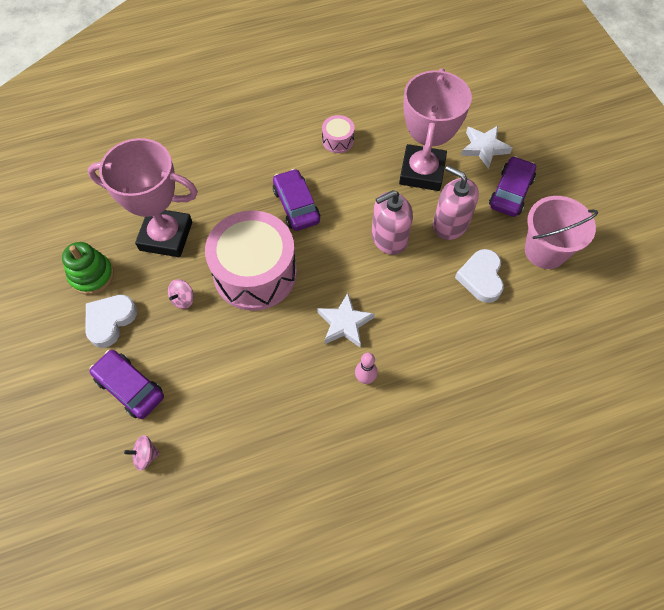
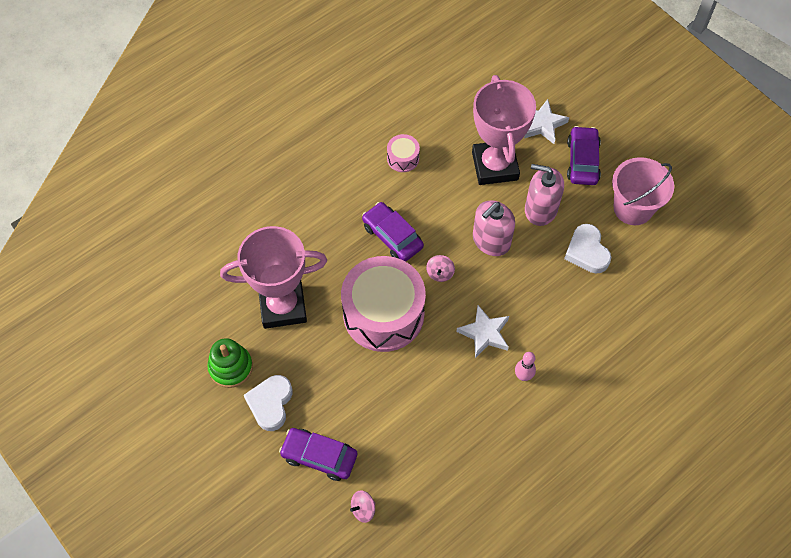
camera: 20 degrees left, 0 degrees up
pink spinning top [168,279,194,309] -> pink spinning top moved to [426,255,455,282]

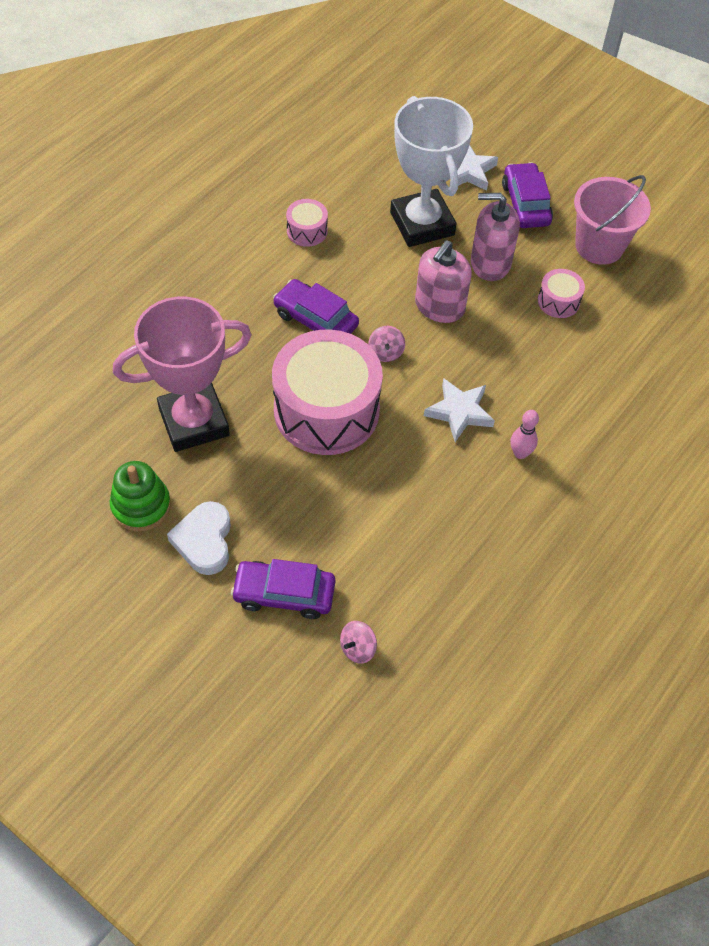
camera: 15 degrees left, 5 degrees down
pink trophy [472,75,536,185] -> white trophy [390,96,473,247]
white heart [564,224,611,274] -> pink drum [538,269,585,318]

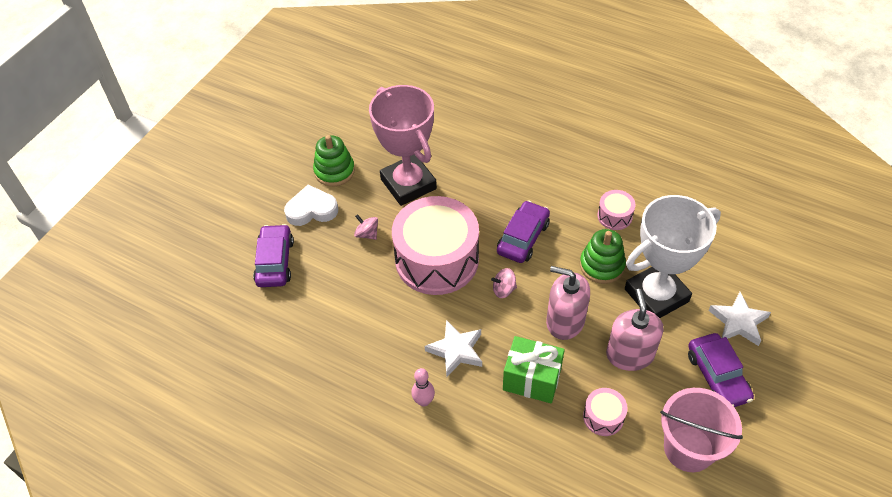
camera: 85 degrees right, 5 degrees down
pink spinning top [340,621,377,664] -> pink spinning top moved to [354,214,378,240]
purple car [502,162,553,228] -> purple car turned 90 degrees clockwise [688,333,754,407]
none -> green gift [503,336,565,403]
none -> green stacking toy [580,229,626,284]

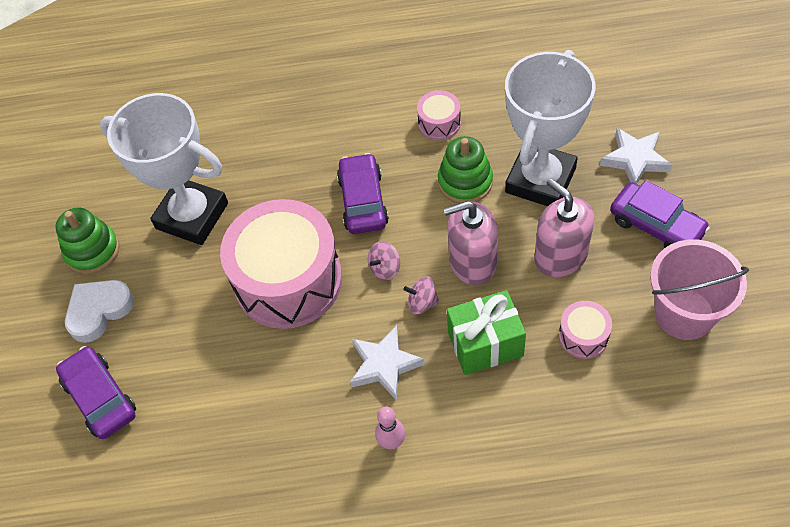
camera: 30 degrees left, 5 degrees up
pink spinning top [354,214,378,240] -> pink spinning top moved to [403,276,439,314]
pink trophy [369,85,437,206] -> white trophy [100,93,228,245]

